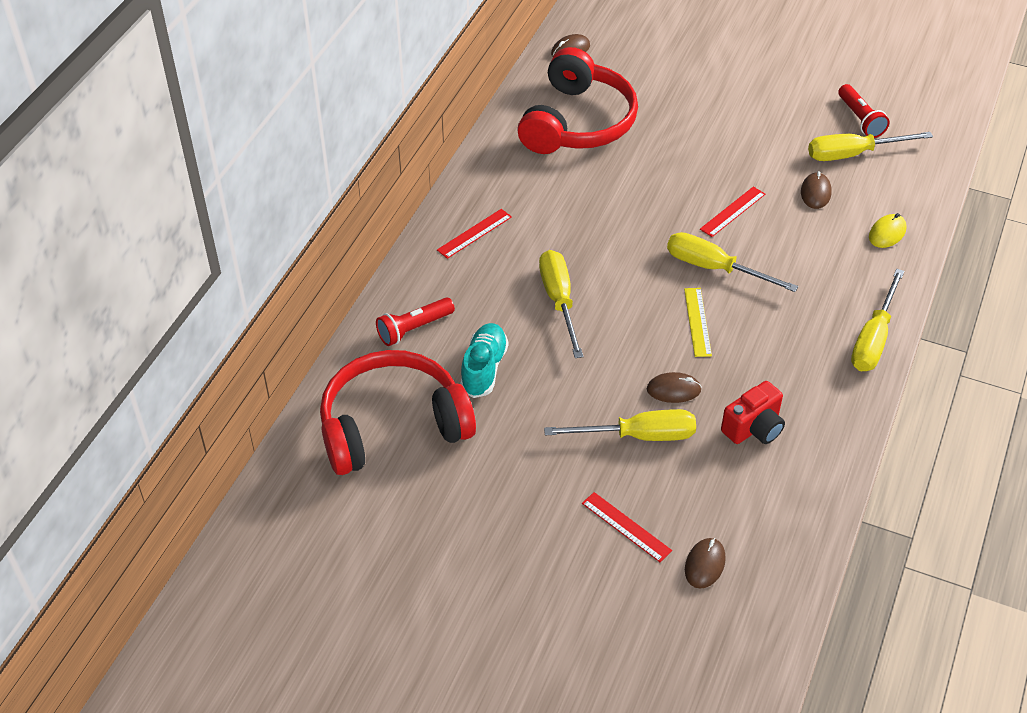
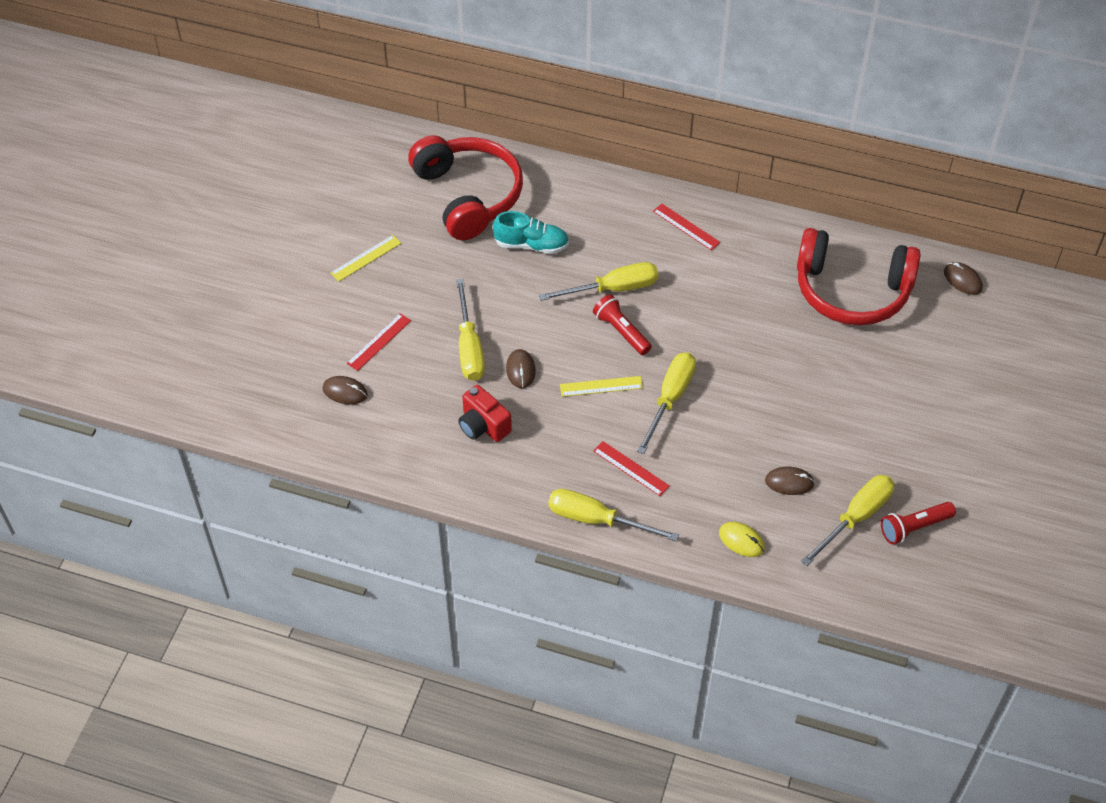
camera: 85 degrees right, 5 degrees up
red flashlight [376,297,455,346] -> red flashlight moved to [593,294,652,355]
red ruler [700,187,765,237] -> red ruler moved to [593,441,669,496]
yellow screwdriver [808,132,933,161] -> yellow screwdriver turned 60 degrees clockwise [801,475,894,566]
none -> yellow ruler [331,235,401,281]

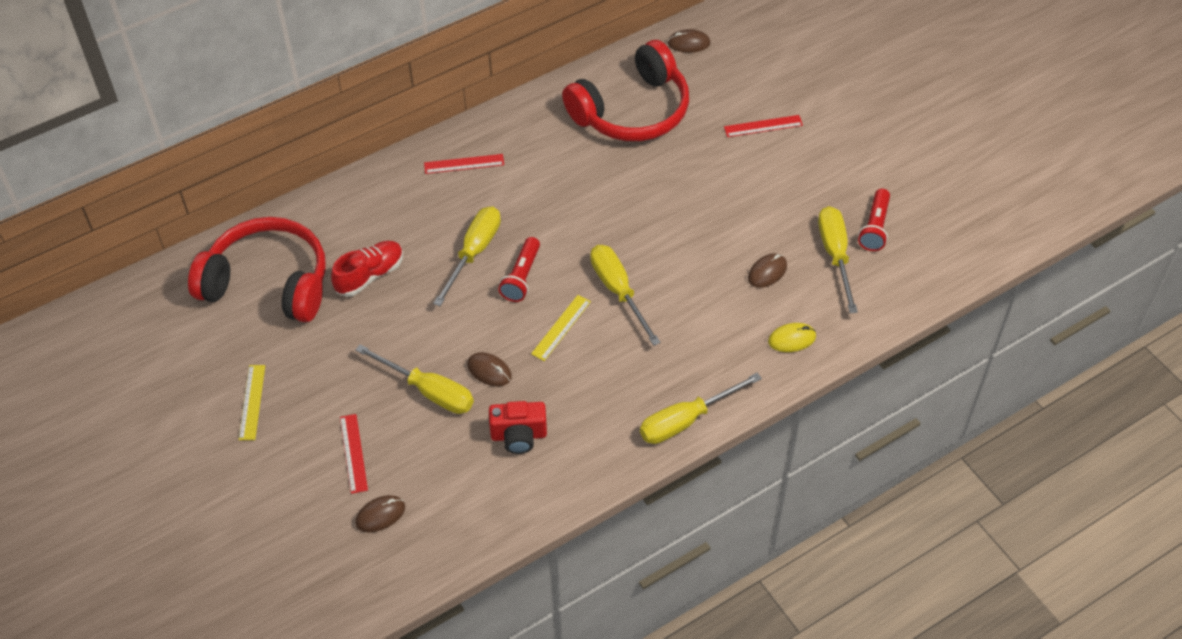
camera: 50 degrees left, 0 degrees up
turquoise shoe [493,211,569,254] -> red shoe [331,241,403,297]
red flashlight [593,294,652,355] -> red flashlight turned 75 degrees counterclockwise [498,237,540,302]
red ruler [593,441,669,496] -> red ruler moved to [724,115,803,137]

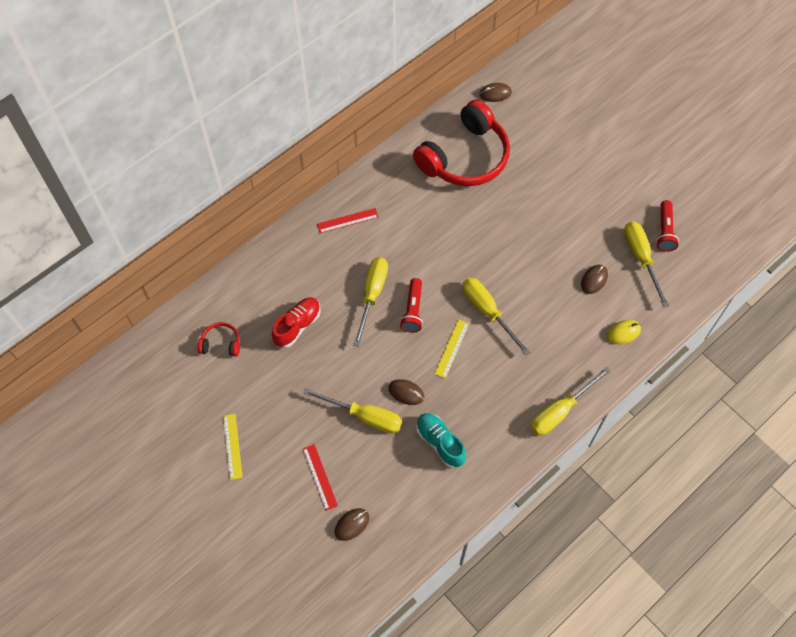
camera: 10 degrees left, 10 degrees up
red headphones [188,217,326,322] -> red headphones [197,322,240,357], size x0.41
red camera [489,401,547,454] -> turquoise shoe [416,413,466,469]
red ruler [724,115,803,137] -> none

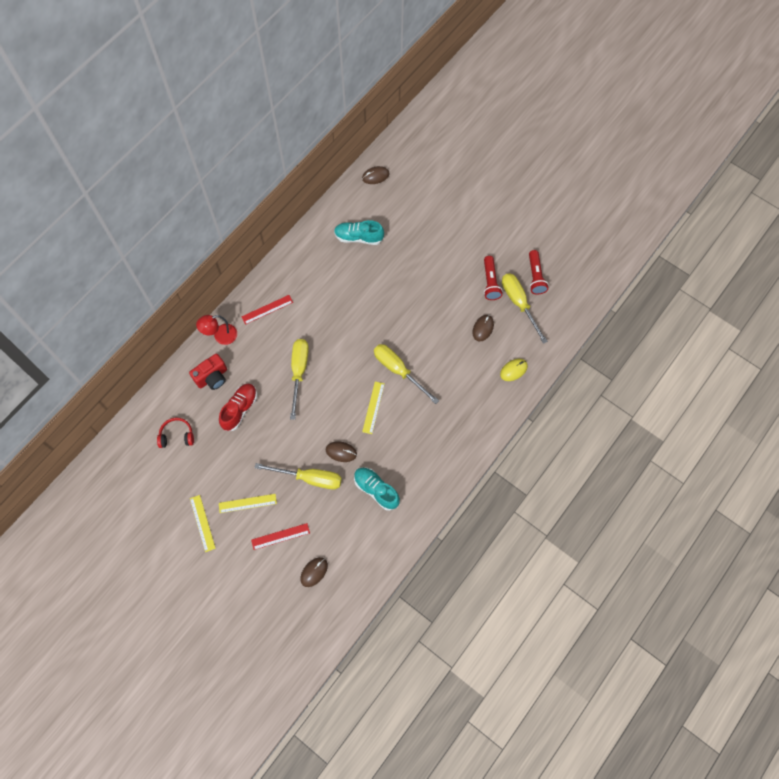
camera: 10 degrees left, 5 degrees up
red ruler [303,444,338,511] -> red ruler turned 75 degrees counterclockwise [251,523,310,550]
red flashlight [400,278,423,333] -> red flashlight moved to [484,256,503,300]
red headphones [413,100,510,186] -> turquoise shoe [334,220,384,245]
yellow screwdriver [530,367,611,436] -> none
none -> red camera [189,353,227,390]
none -> red lamp [196,315,237,345]
none -> yellow ruler [219,494,277,513]

